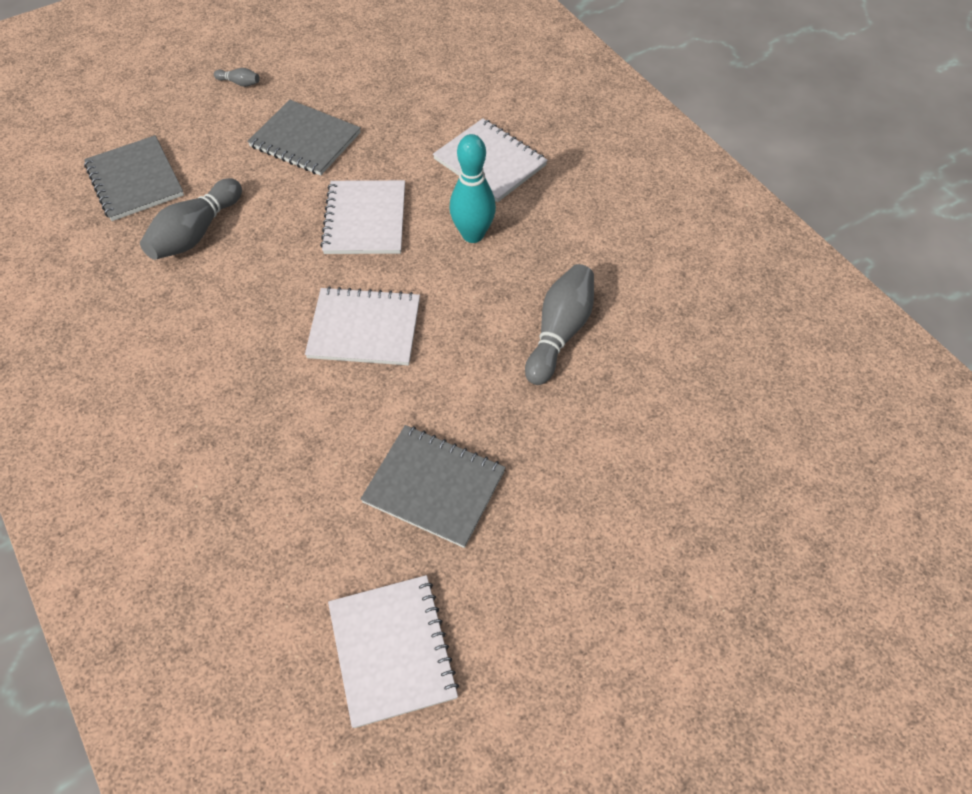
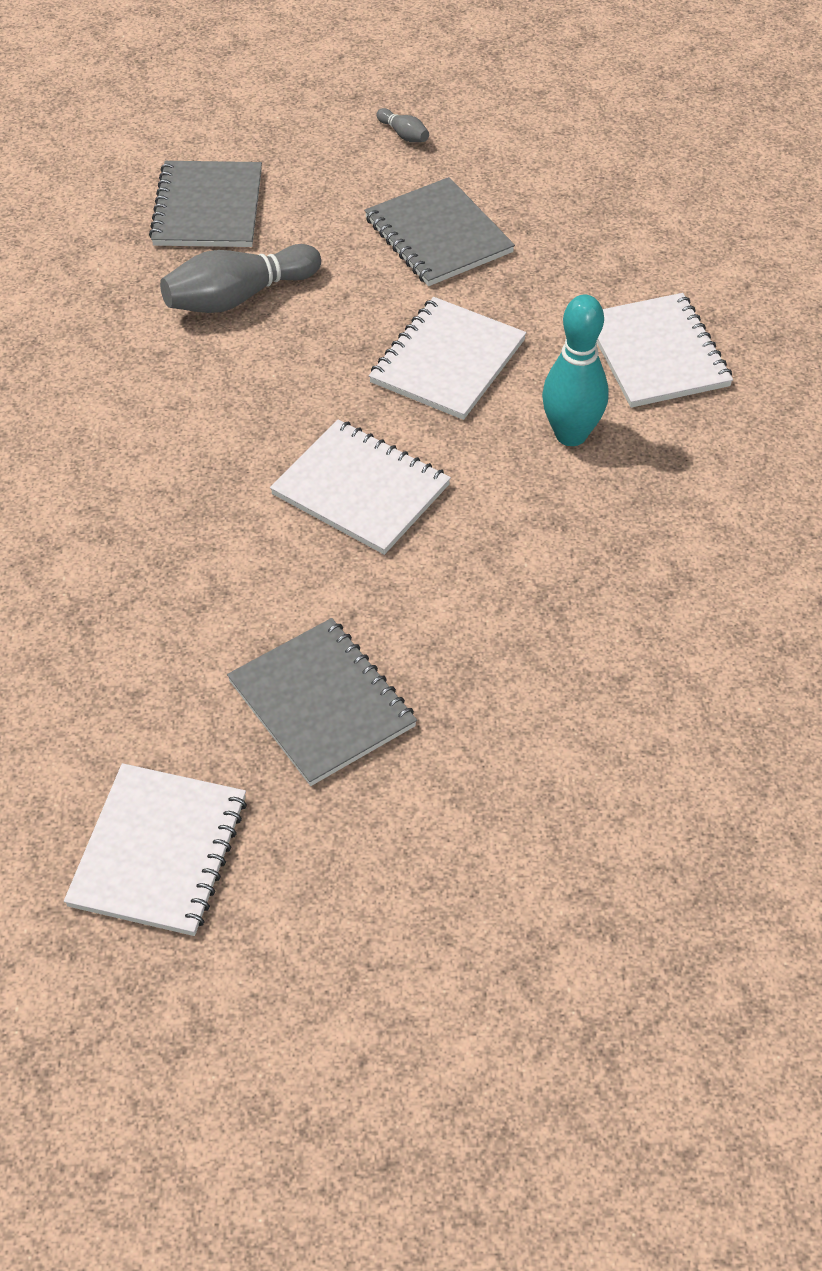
camera: 30 degrees right, 5 degrees down
grey bowling pin [525,264,594,385] -> none

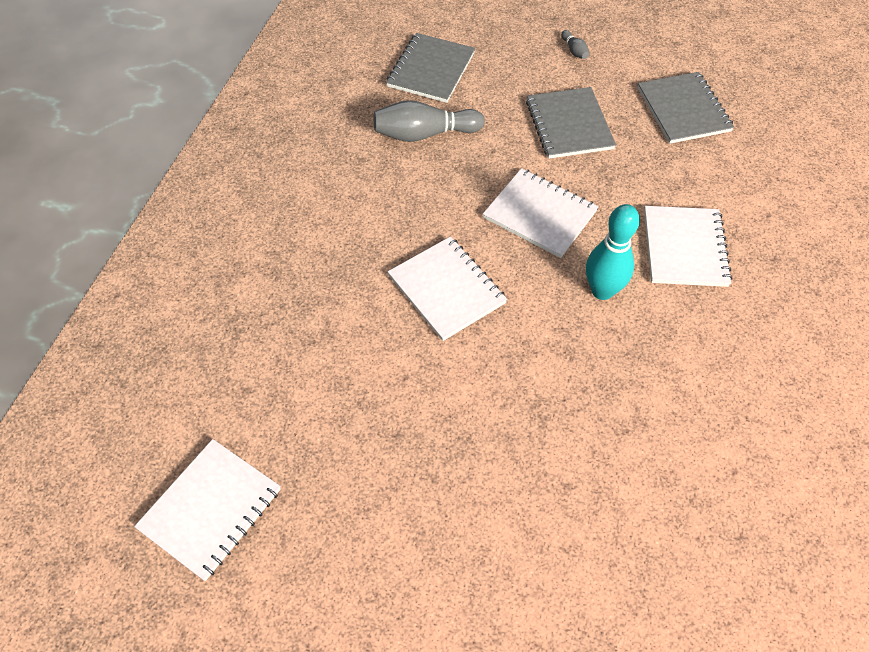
camera: 20 degrees right, 5 degrees up
grey notebook [227,618,417,786] -> grey notebook moved to [638,72,734,144]
white notebook [369,297,526,420] -> white notebook turned 75 degrees clockwise [483,168,599,258]

